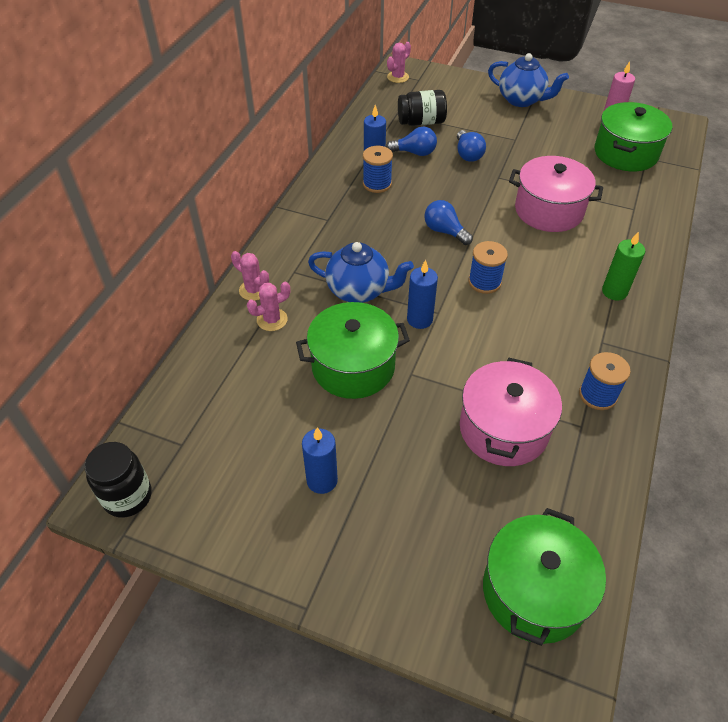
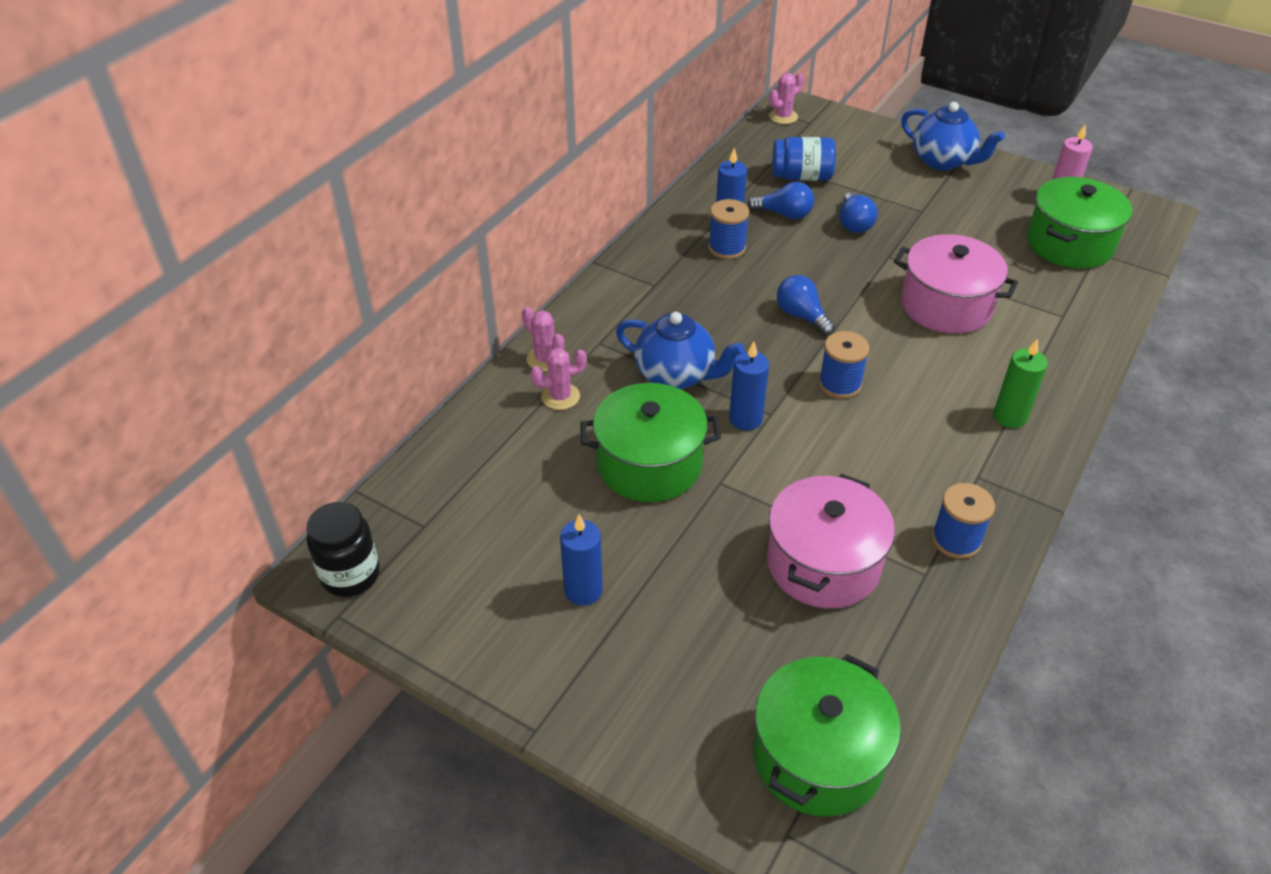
camera: 10 degrees right, 5 degrees down
black jar [398,90,447,126] -> blue jar [772,137,836,181]

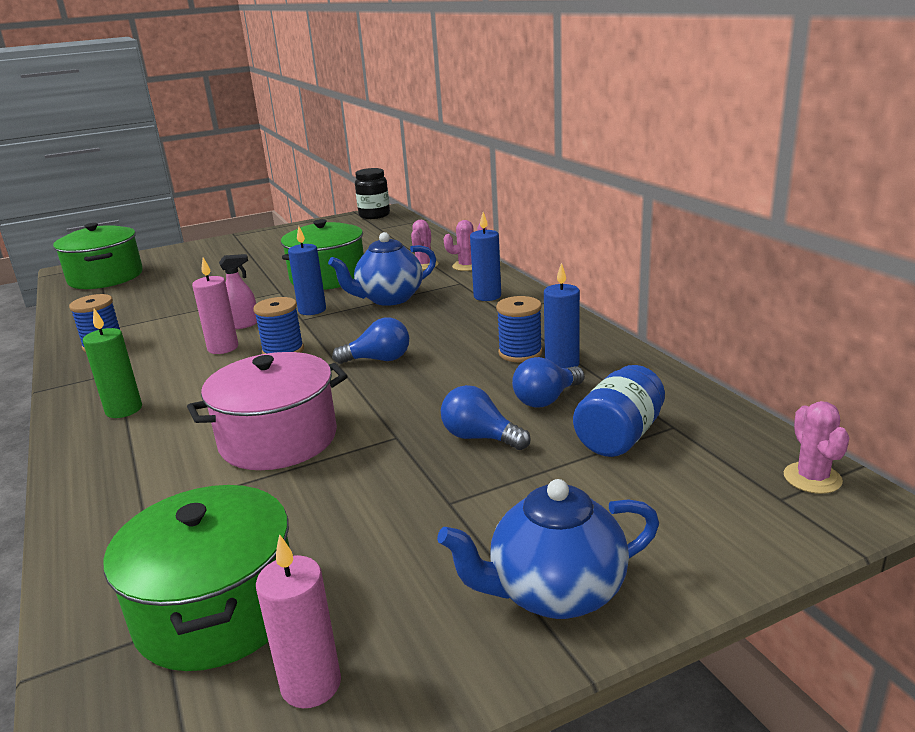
camera: 125 degrees right, 20 degrees down
blue candle [560,514,603,606] -> blue candle moved to [470,212,501,301]
pink pot [767,474,895,608] -> none
none -> pink candle [192,258,238,354]
none -> pink spray bottle [219,254,257,329]

